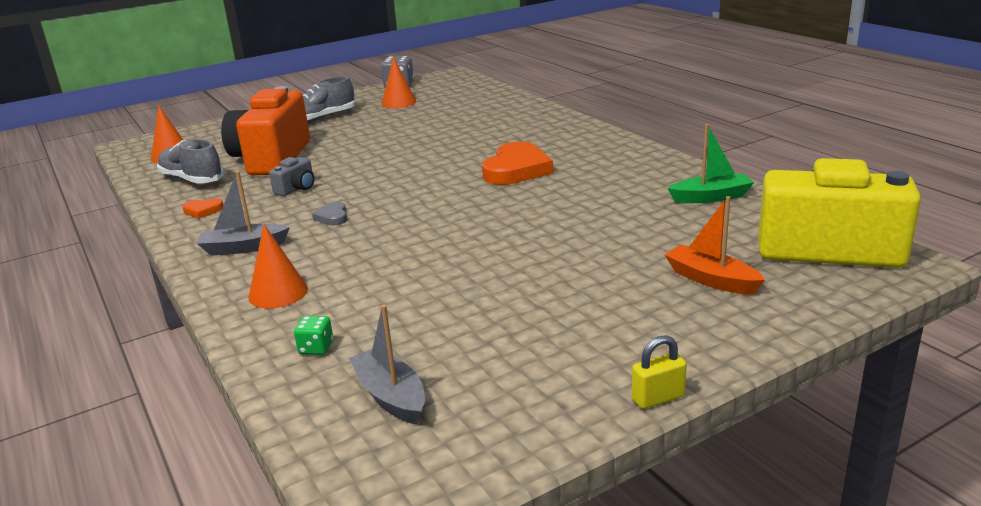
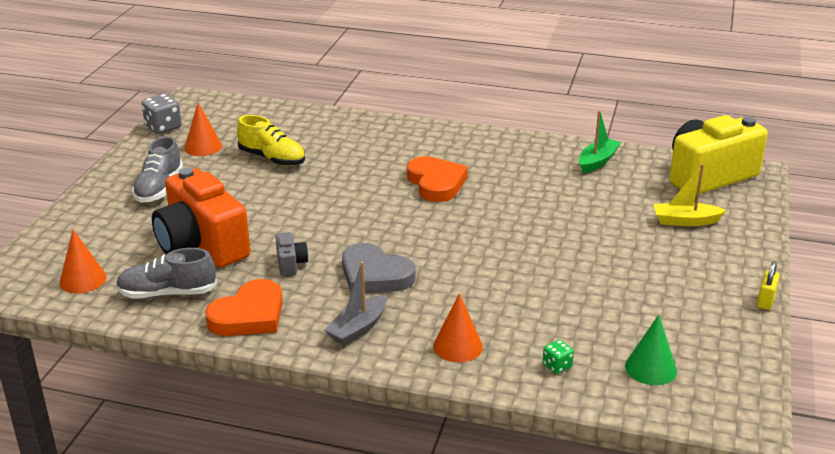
camera: 45 degrees left, 5 degrees up
orange heart [183,198,223,219] -> orange heart [205,279,283,336], size x2.15
grey heart [312,202,347,226] -> grey heart [342,243,415,293], size x2.15
grey boat [349,305,425,425] -> green cone [625,315,677,385]
orange boat [665,196,765,295] -> yellow boat [653,164,727,226]
none -> yellow shoe [237,115,305,166]

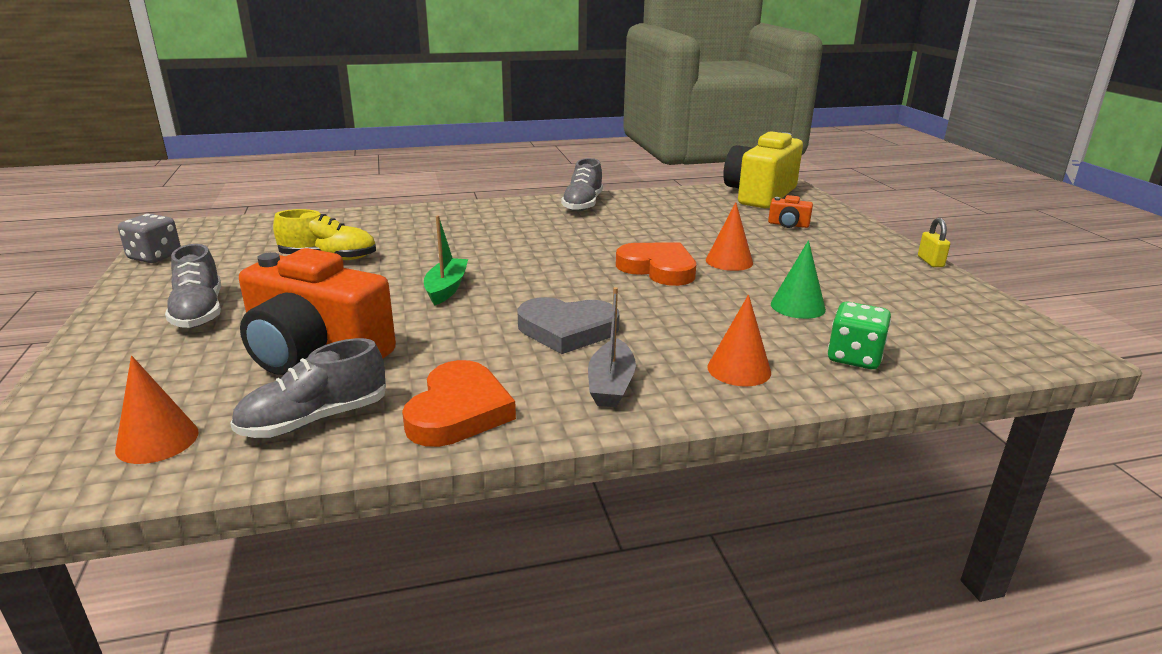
camera: 30 degrees left, 5 degrees down
orange cone [184,103,222,156] -> orange cone moved to [706,202,753,271]
grey camera [275,232,308,276] -> none
orange heart [407,156,468,202] -> orange heart moved to [616,243,696,286]
green dice [542,340,574,374] -> green dice [828,302,891,369], size x1.79
green boat [579,110,621,173] -> green boat moved to [424,215,468,305]
green cone [625,315,677,385] -> green cone moved to [771,240,826,319]
yellow boat [653,164,727,226] -> orange camera [768,195,813,228]
none -> grey shoe [561,158,603,212]

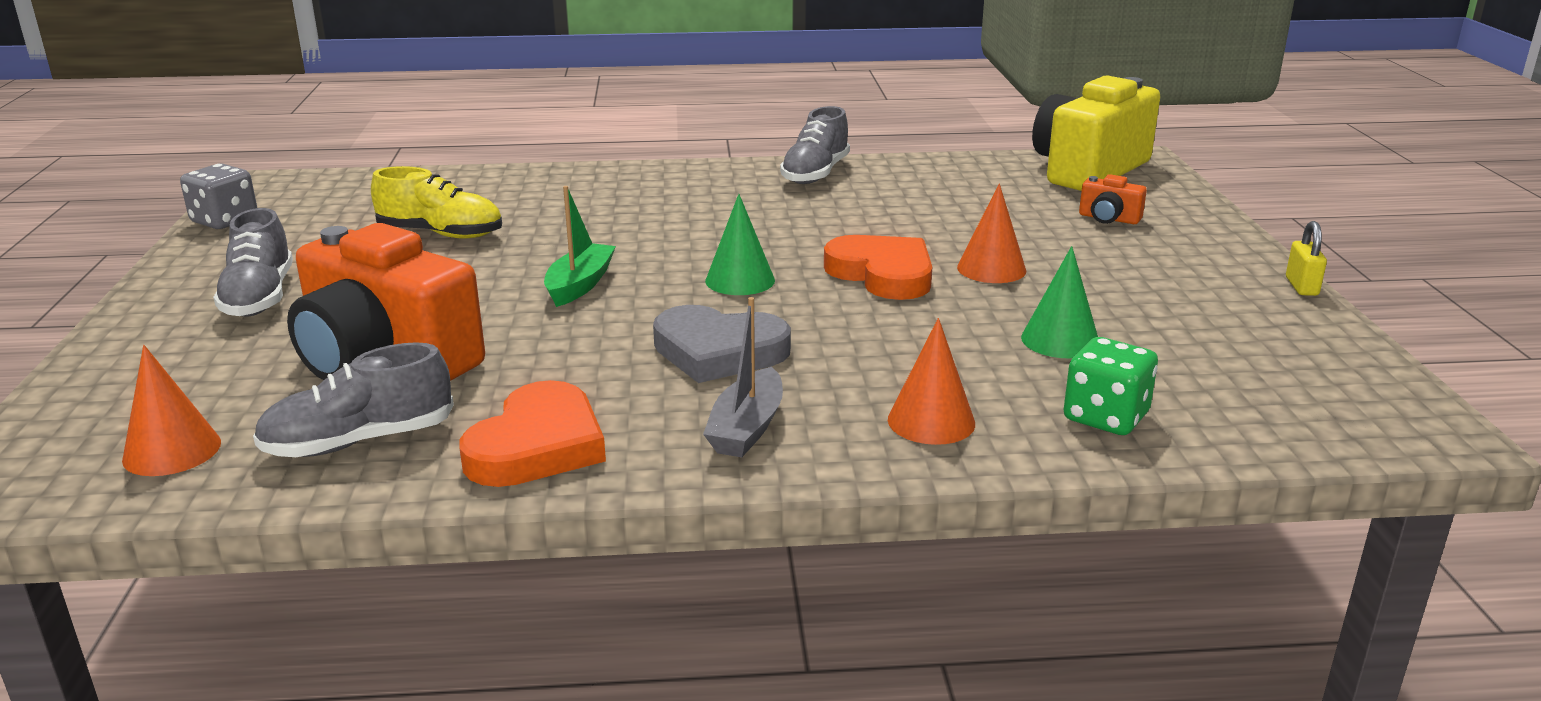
camera: 10 degrees right, 0 degrees up
none -> green cone [705,194,775,295]

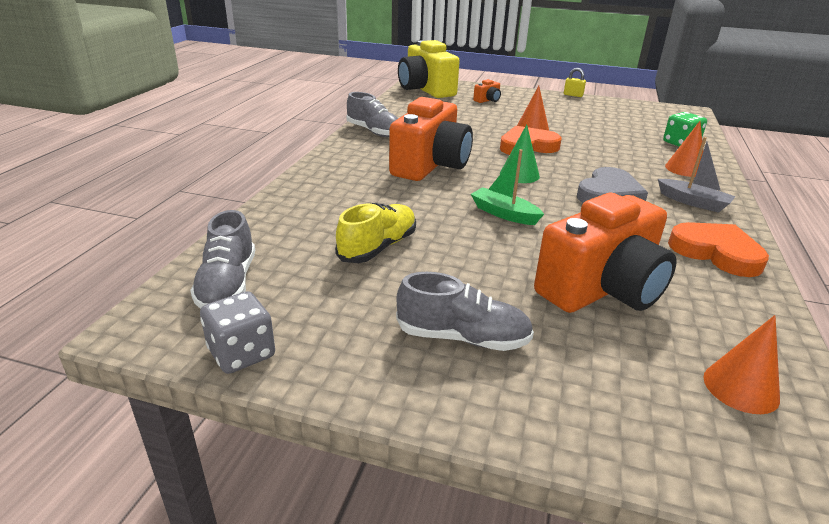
camera: 70 degrees left, 5 degrees up
grey shoe [253,342,454,457] -> grey shoe moved to [190,210,255,309]
green cone [1021,246,1098,358] -> none
none -> orange camera [389,97,473,181]

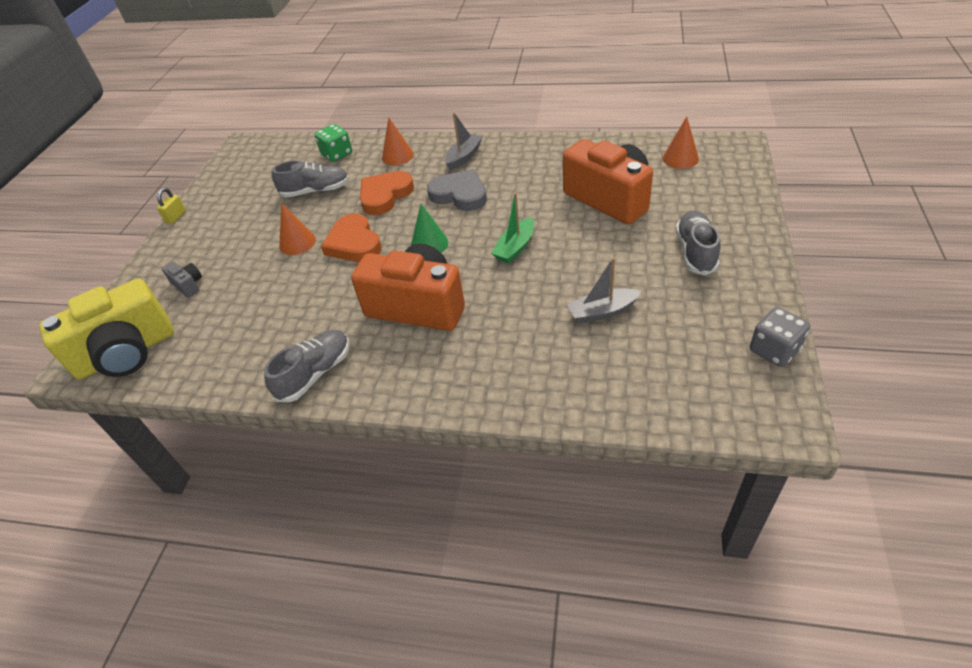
camera: 90 degrees left, 15 degrees up
grey shoe [190,210,255,309] -> grey shoe moved to [272,160,349,198]
yellow shoe [335,203,416,263] -> grey boat [567,258,641,323]
orange camera [473,79,501,103] -> grey camera [162,262,202,298]
orange heart [668,222,769,277] -> orange heart moved to [360,171,414,215]

